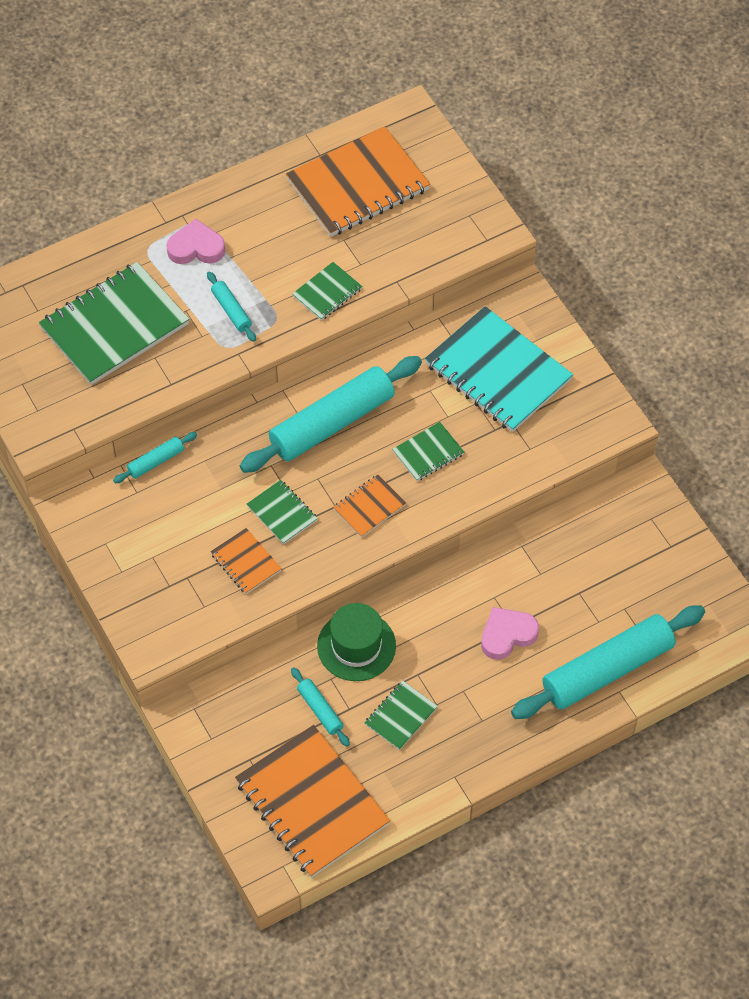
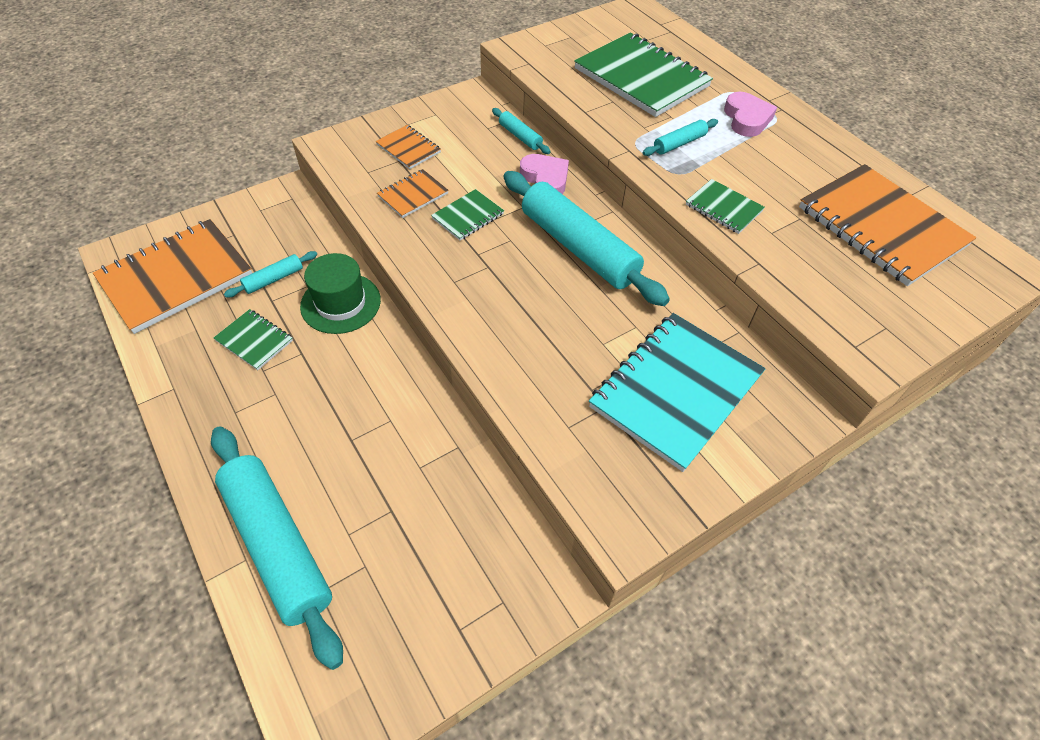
camera: 85 degrees right, 5 degrees down
orange notebook [333,475,406,538] -> orange notebook moved to [376,125,441,169]
green notebook [392,422,464,481] -> none
pink heart [481,607,539,660] -> pink heart moved to [520,154,569,194]

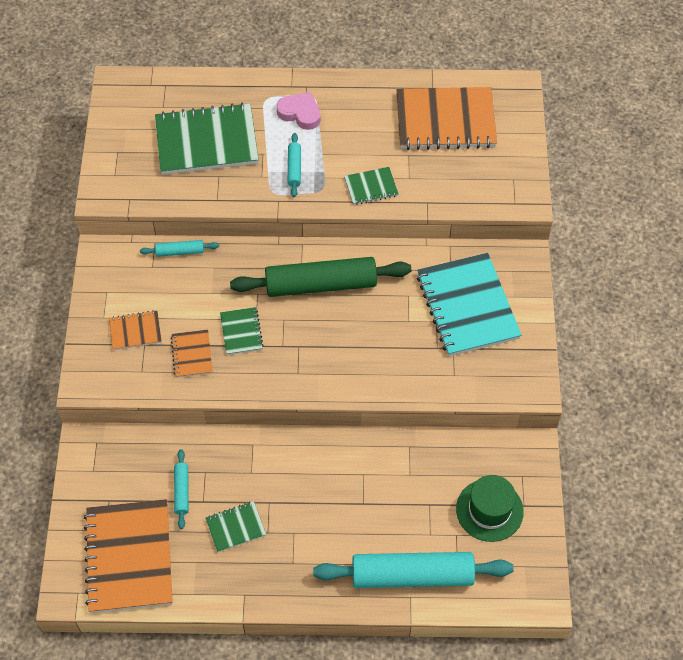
camera: 55 degrees left, 5 degrees up
green hat [300,253,381,334] -> green hat moved to [456,475,524,542]
turquoise rolling pin [503,171,670,306] -> green rolling pin [230,257,411,297]
pink heart [520,154,569,194] -> none

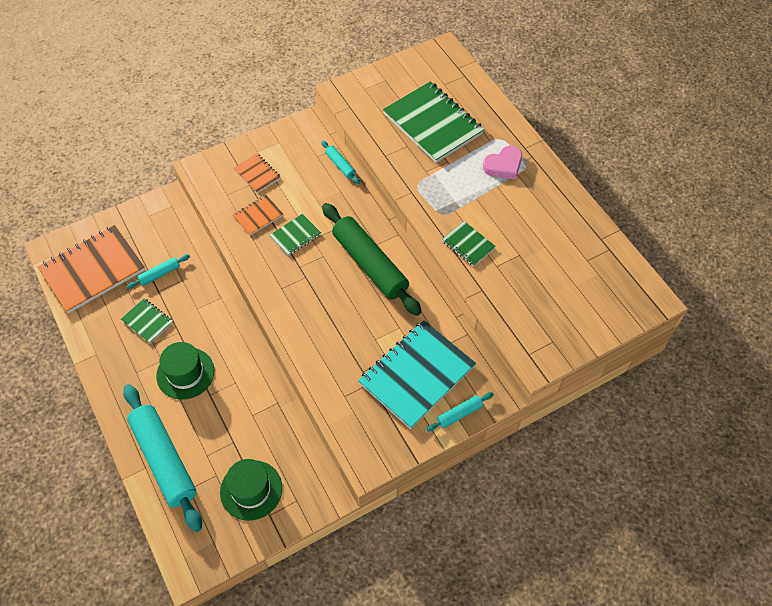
camera: 60 degrees right, 0 degrees up
pink heart [276,92,321,130] -> pink heart turned 60 degrees clockwise [483,146,522,179]
turquoise rolling pin [288,133,301,197] -> turquoise rolling pin moved to [426,392,494,432]
orange notebook [396,87,497,150] -> none
none -> green hat [156,342,214,400]

